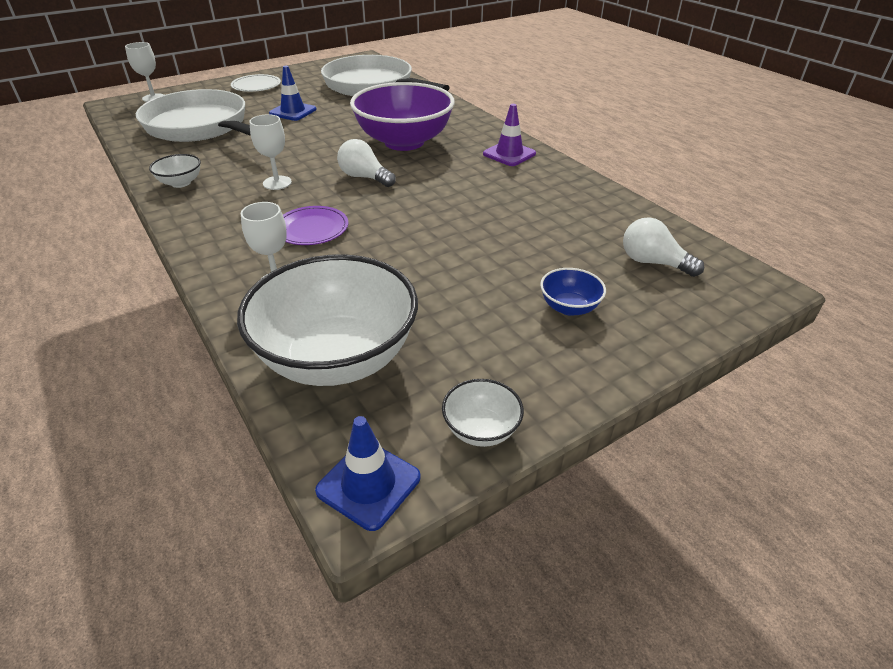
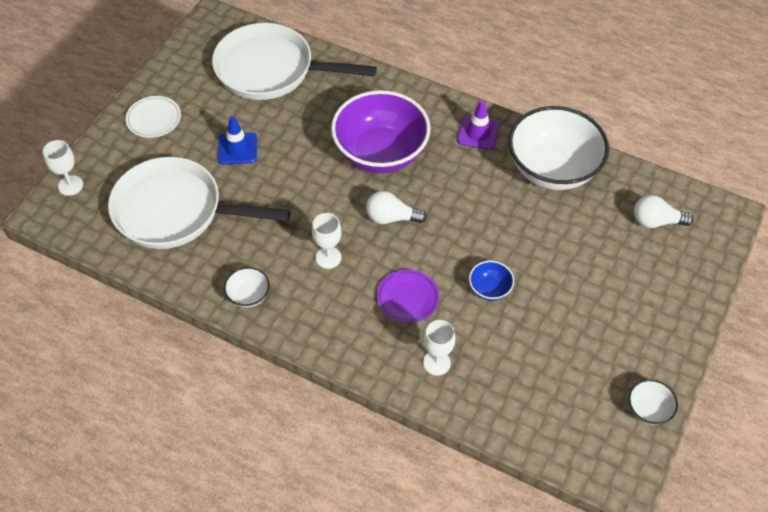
camera: 30 degrees left, 15 degrees up
white bowl [237,254,418,386] -> white bowl moved to [509,106,609,190]
blue traffic cone [315,416,420,531] -> none
blue bowl [540,268,606,316] -> blue bowl moved to [469,261,514,301]

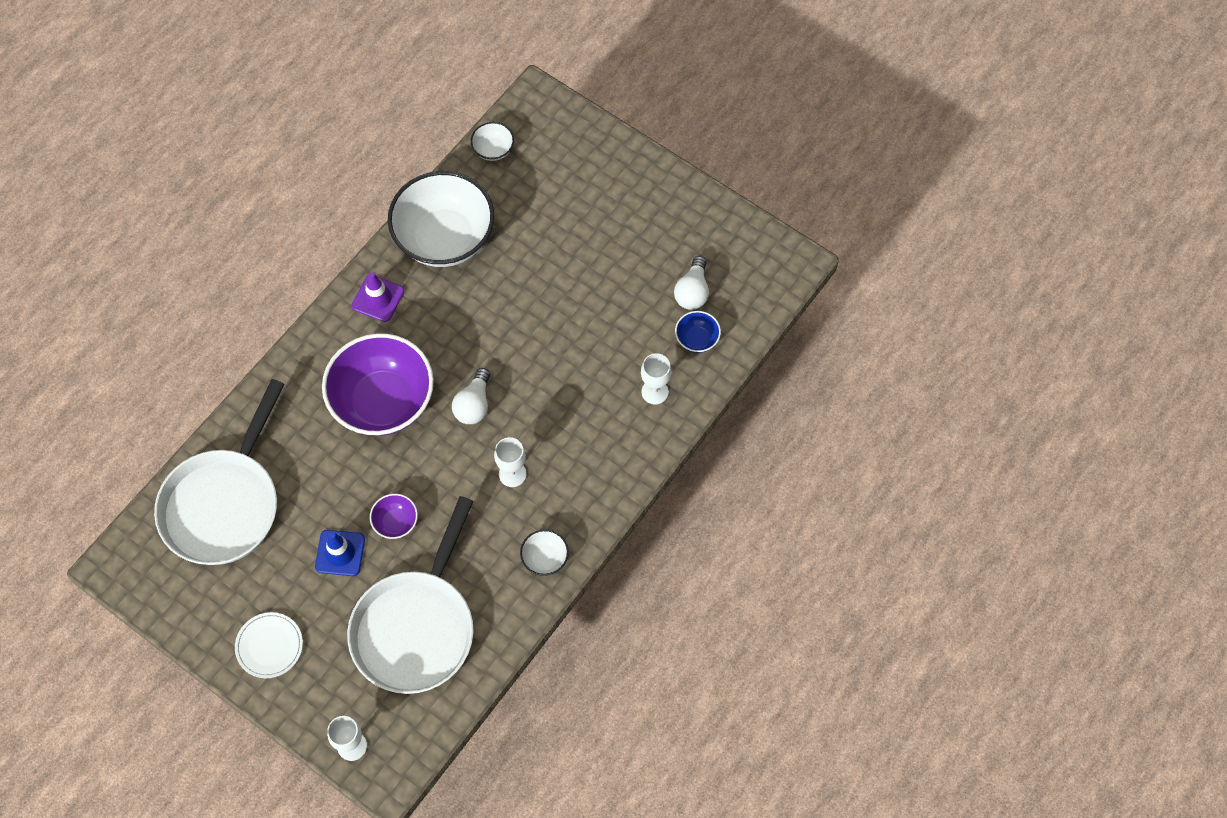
camera: 80 degrees left, 10 degrees up
purple plate [377,269,439,323] -> none
blue bowl [469,261,514,301] -> blue bowl moved to [675,311,721,353]
white bowl [629,379,678,425] -> white bowl moved to [471,122,514,161]
white light bulb [634,195,694,228] -> white light bulb moved to [674,256,709,310]
none -> purple bowl [370,494,418,539]

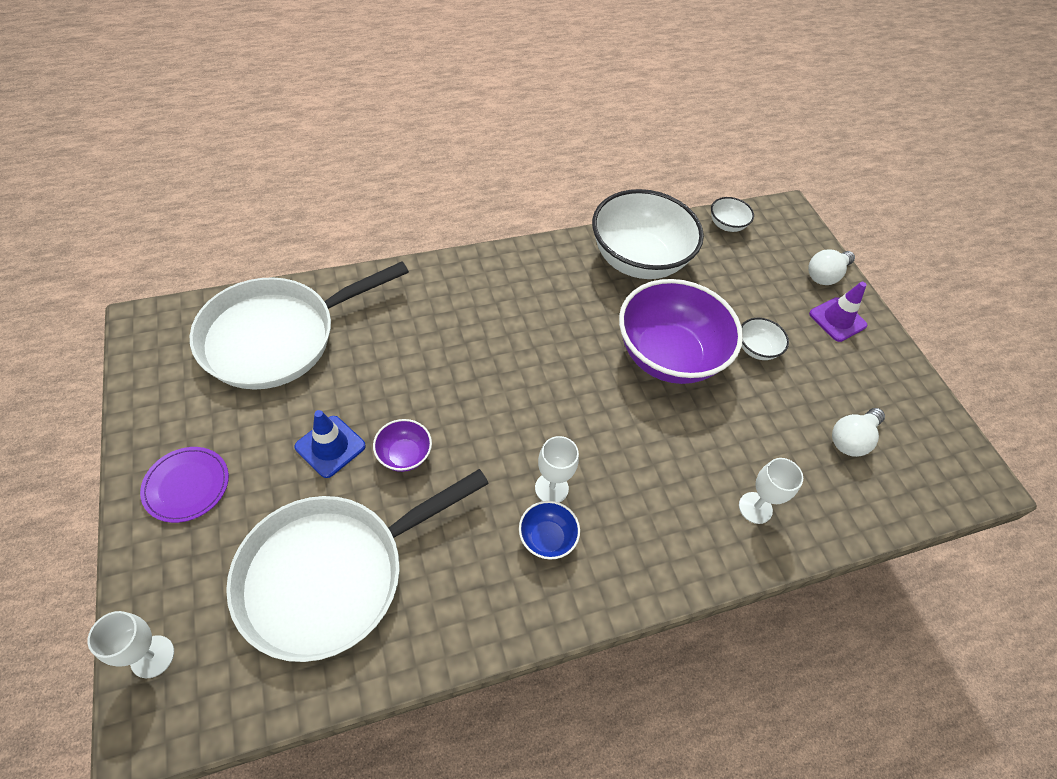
camera: 30 degrees right, 10 degrees down
white plate [235,612,303,678] -> purple plate [140,447,229,523]
purple bowl [322,333,434,436] -> purple bowl moved to [619,279,743,384]
purple traffic cone [352,272,404,322] -> purple traffic cone moved to [809,282,867,342]
white light bulb [452,368,490,424] -> white light bulb moved to [808,249,855,285]
white bowl [520,529,569,576] -> white bowl moved to [741,318,789,360]
blue bowl [675,311,721,353] -> blue bowl moved to [519,501,580,560]

